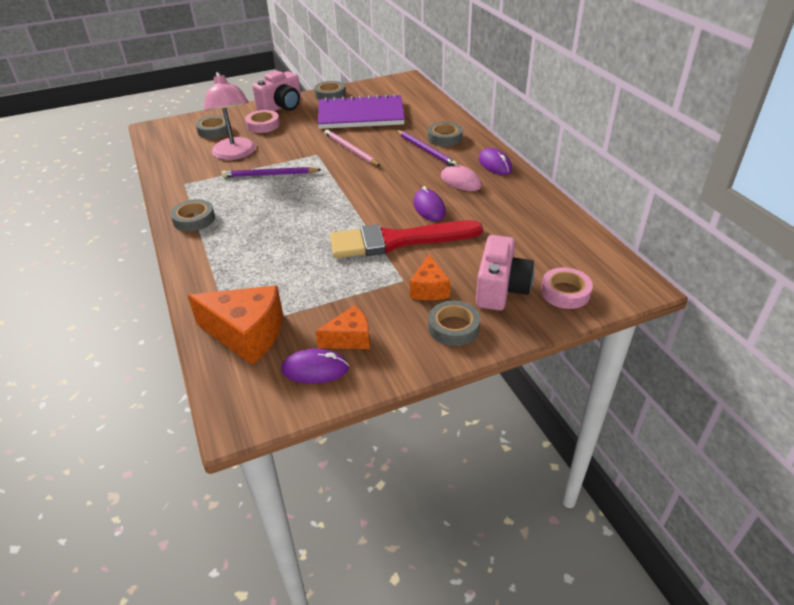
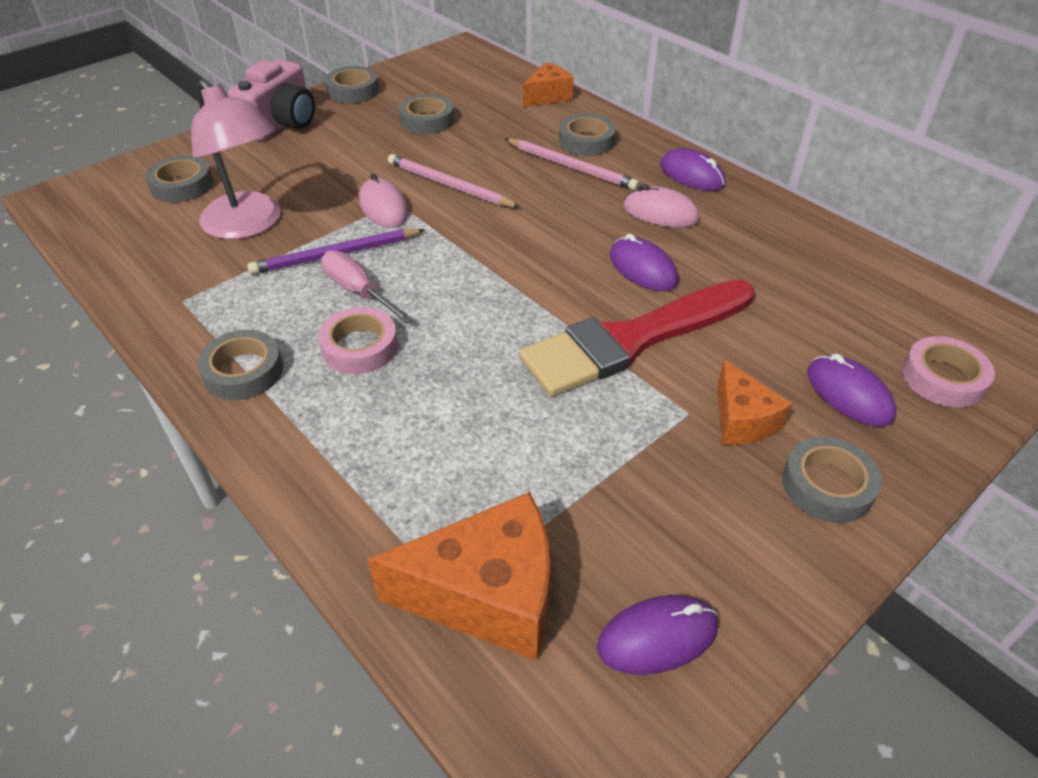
camera: 20 degrees left, 5 degrees up
pink tape [245,110,280,133] -> pink tape moved to [318,307,398,374]
orange cheese [315,305,370,349] -> orange cheese moved to [523,62,574,107]
purple notebook [317,94,405,129] -> grey tape [399,94,454,134]
purple pencil [396,130,458,165] -> pink pencil [505,138,639,190]
pink camera [476,235,534,311] -> purple mouse [807,354,896,427]
none -> pink screwdriver [321,251,413,323]
none -> pink mouse [359,174,409,228]

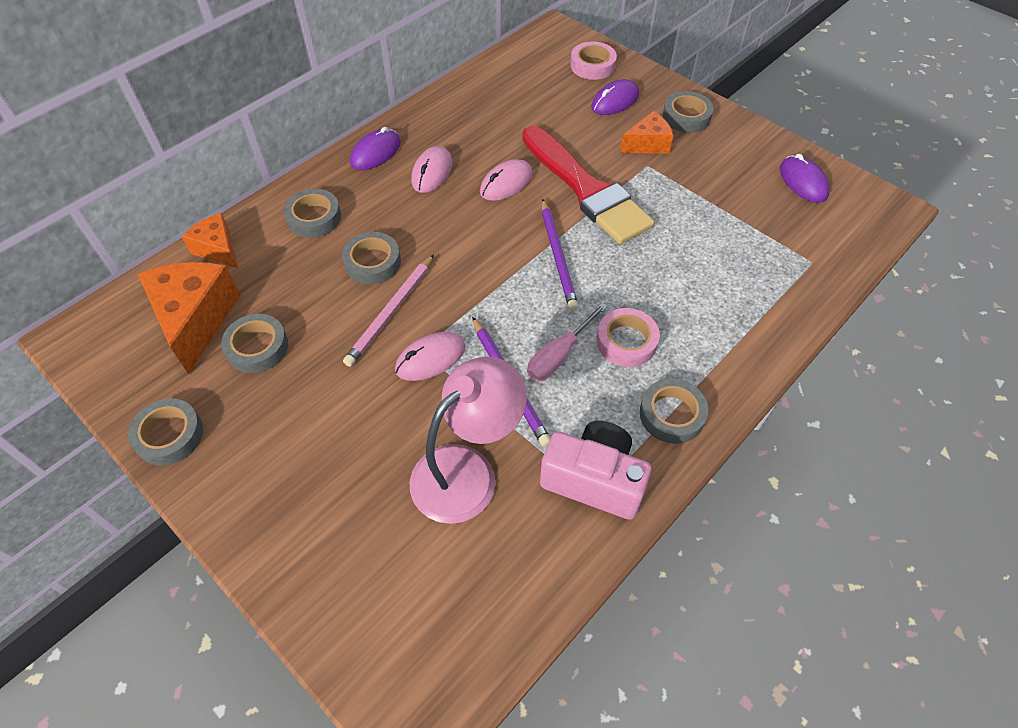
camera: 95 degrees left, 10 degrees up
grey tape [145,155,213,202] -> grey tape moved to [342,232,401,284]
pink camera [228,59,315,140] -> pink camera moved to [540,421,651,520]
orange cheese [368,492,550,661] -> orange cheese moved to [138,262,240,374]
pink pencil [505,138,639,190] -> none
purple mouse [610,234,678,291] -> pink mouse [480,159,533,201]
none -> purple pencil [542,199,579,311]

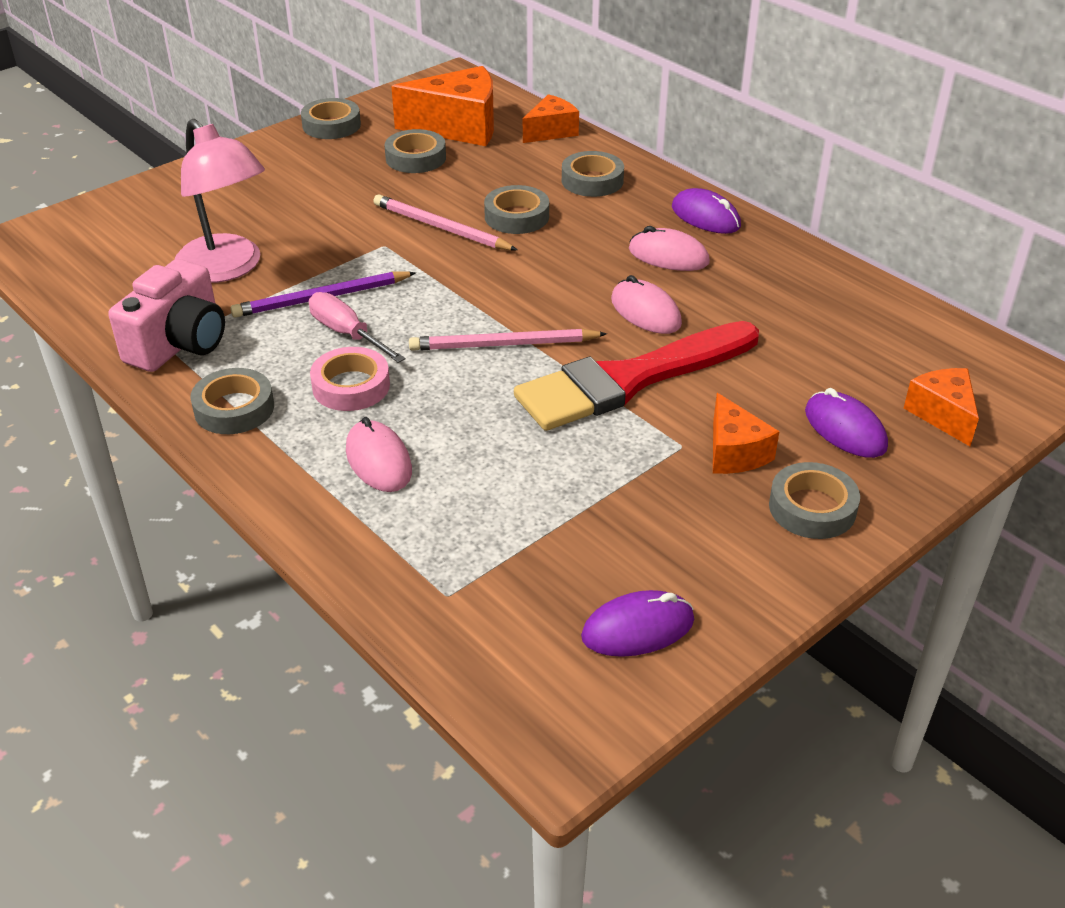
camera: 95 degrees right, 15 degrees down
pink mouse [395,332,465,381] -> pink mouse moved to [346,417,412,492]
purple pencil [542,199,579,311] -> pink pencil [409,329,607,351]
pink tape [570,42,617,80] -> orange cheese [904,368,979,446]

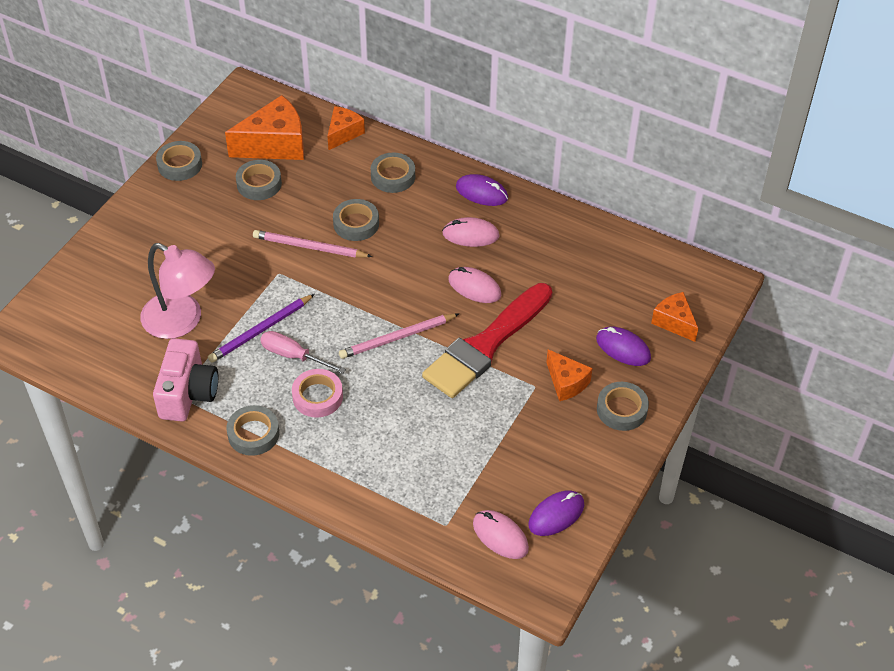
camera: 20 degrees left, 10 degrees up
pink mouse [346,417,412,492] -> pink mouse moved to [473,510,529,559]

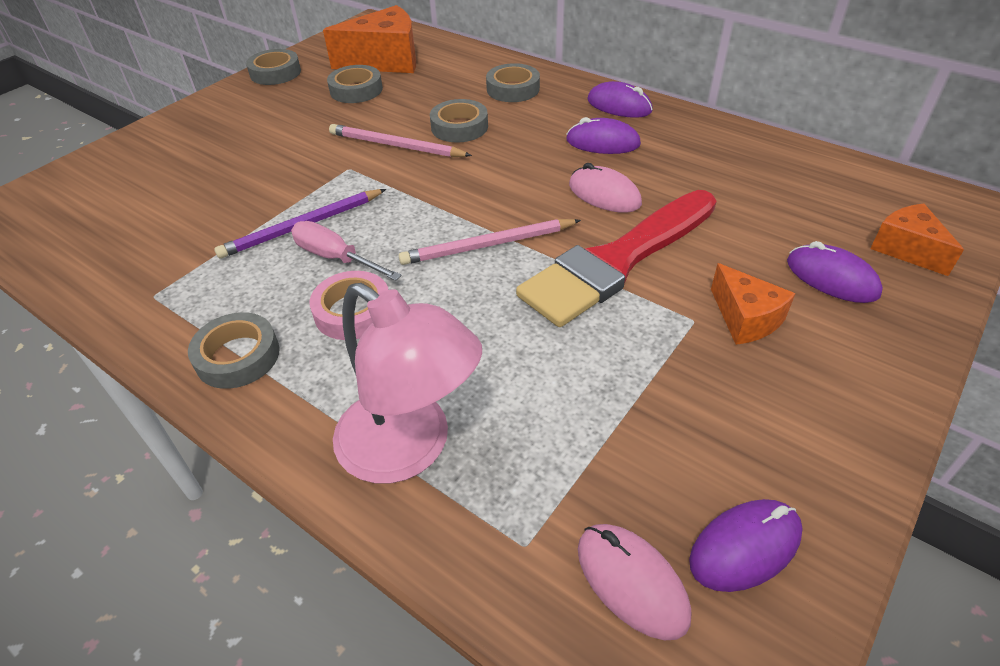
camera: 10 degrees right, 5 degrees down
pink lamp [140,243,215,339] -> pink lamp moved to [333,283,482,484]
pink camera [153,338,218,422] -> none
orange cheese [327,106,365,150] -> none
pink mouse [442,217,500,247] -> purple mouse [566,117,641,154]
grey tape [597,382,649,431] -> none

